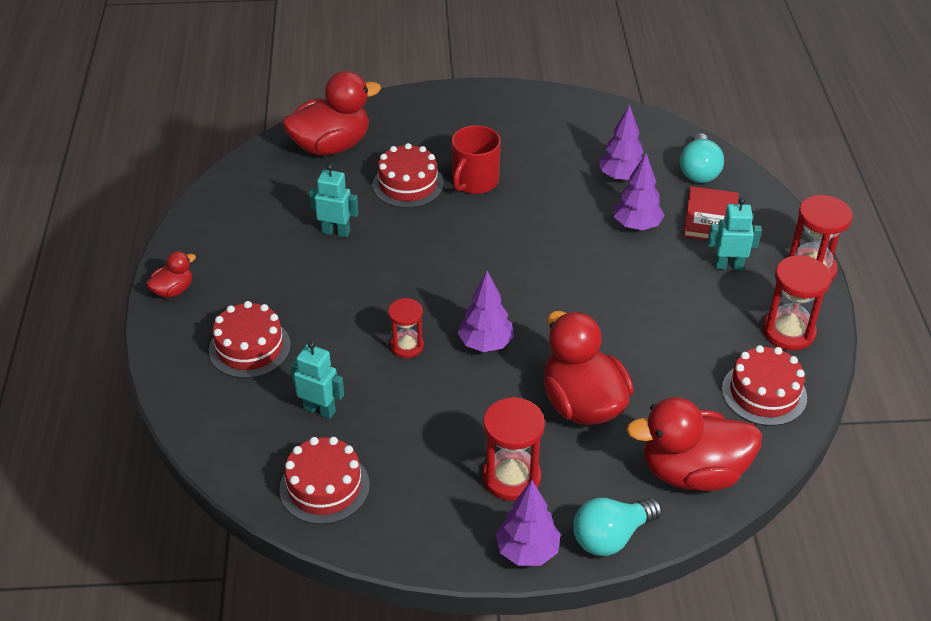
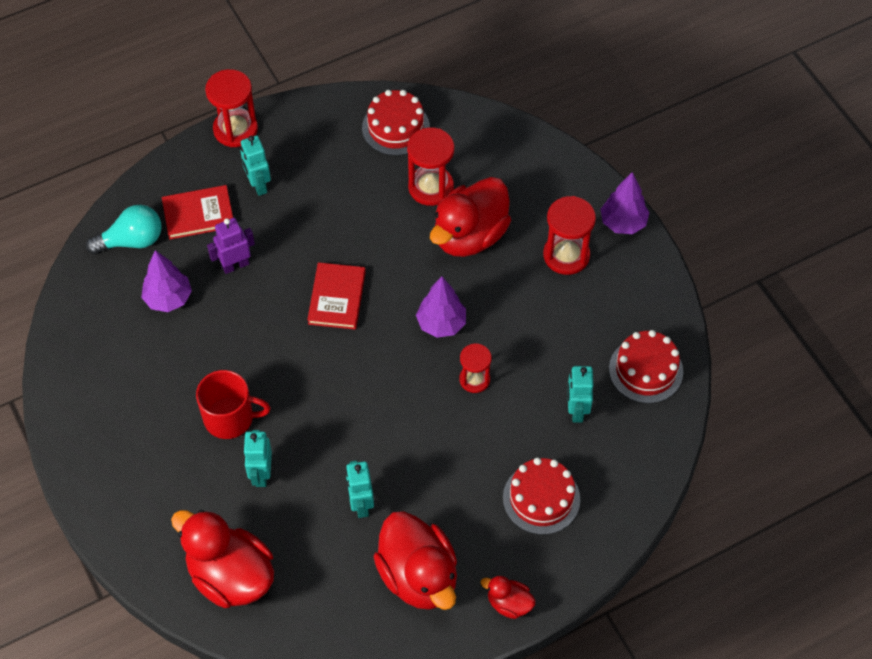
camera: 115 degrees left, 15 degrees up
red cake [372,143,444,208] -> turquoise robot [243,430,272,487]
turquoise light bulb [573,498,662,556] -> none
purple tree [614,153,665,230] -> purple robot [207,218,255,274]
red duck [626,397,762,491] -> red duck moved to [373,511,457,610]
red hourglass [762,255,832,350] -> red hourglass moved to [407,127,454,206]
none -> red book [307,262,366,329]

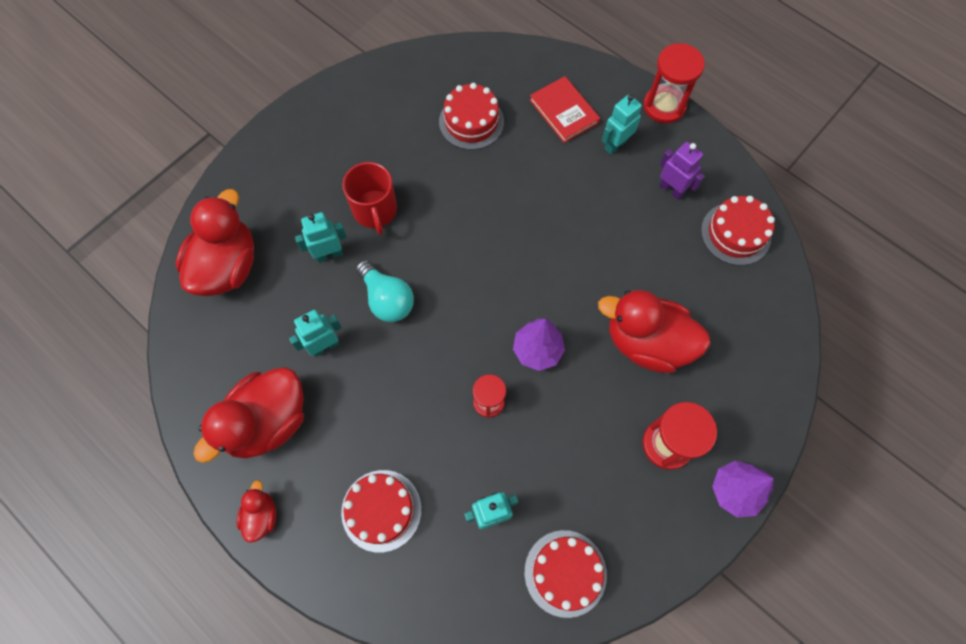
camera: 70 degrees right, 10 degrees up
turquoise light bulb [86,205,162,254] -> turquoise light bulb moved to [356,260,414,322]
purple tree [141,250,192,312] -> red cake [439,83,504,150]
purple robot [207,218,255,274] -> purple robot moved to [659,142,705,200]
red book [307,262,366,329] -> none
red hourglass [407,127,454,206] -> none

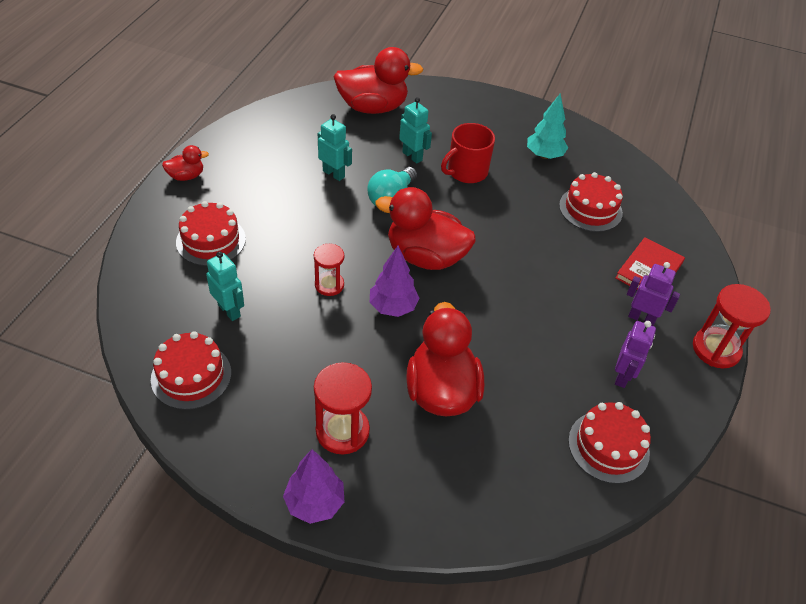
camera: 65 degrees right, 20 degrees down
red duck [193,367,304,463] -> red duck moved to [375,187,476,270]
turquoise robot [602,94,642,154] -> purple robot [627,262,680,326]
none -> turquoise tree [527,93,568,159]

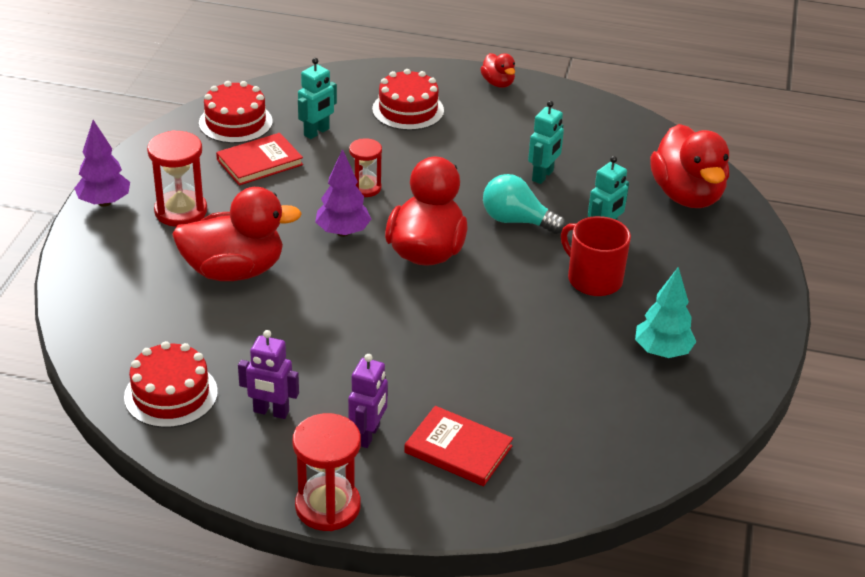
camera: 85 degrees right, 10 degrees down
red cake [559,172,623,232] -> none
none -> red book [216,133,303,186]

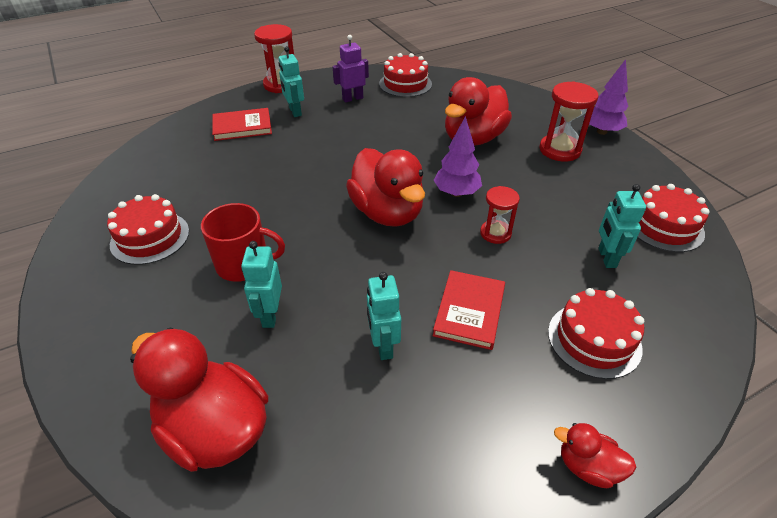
camera: 140 degrees right, 5 degrees up
red book [216,133,303,186] -> red book moved to [433,270,505,350]
purple robot [348,354,388,448] -> turquoise robot [279,46,304,117]
turquoise light bulb [483,174,566,234] -> none
turquoise tree [635,267,696,358] -> red cake [107,194,189,265]

